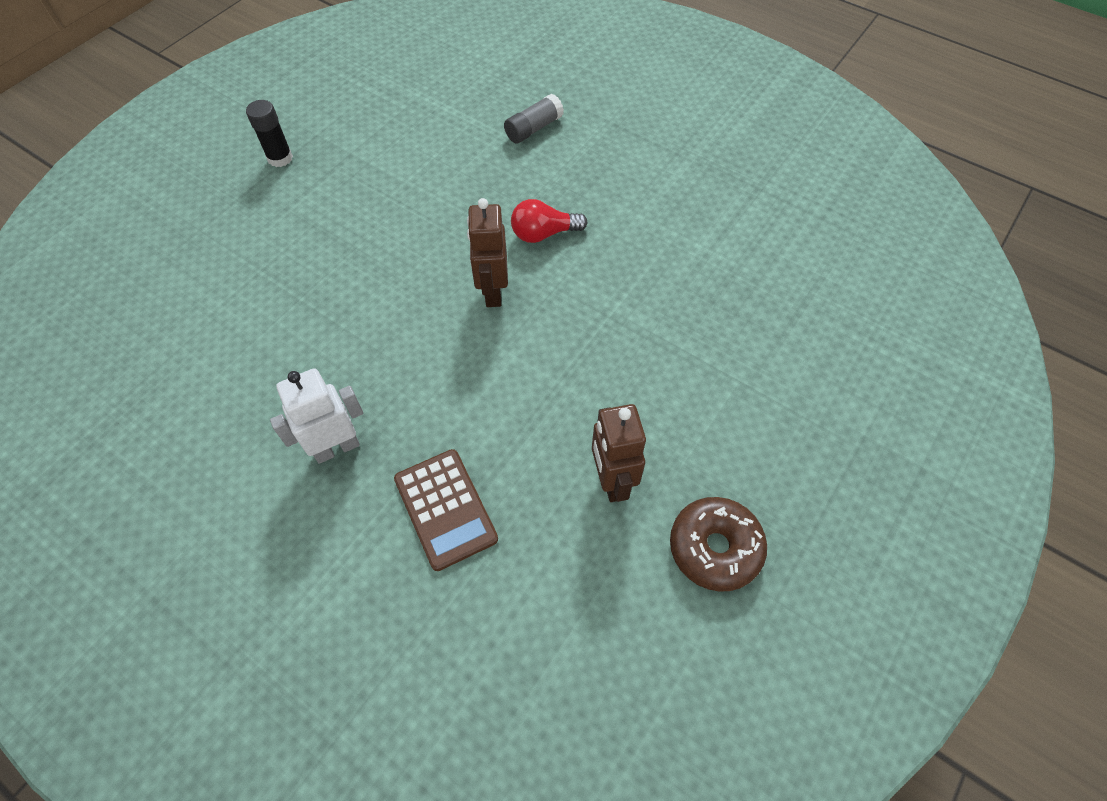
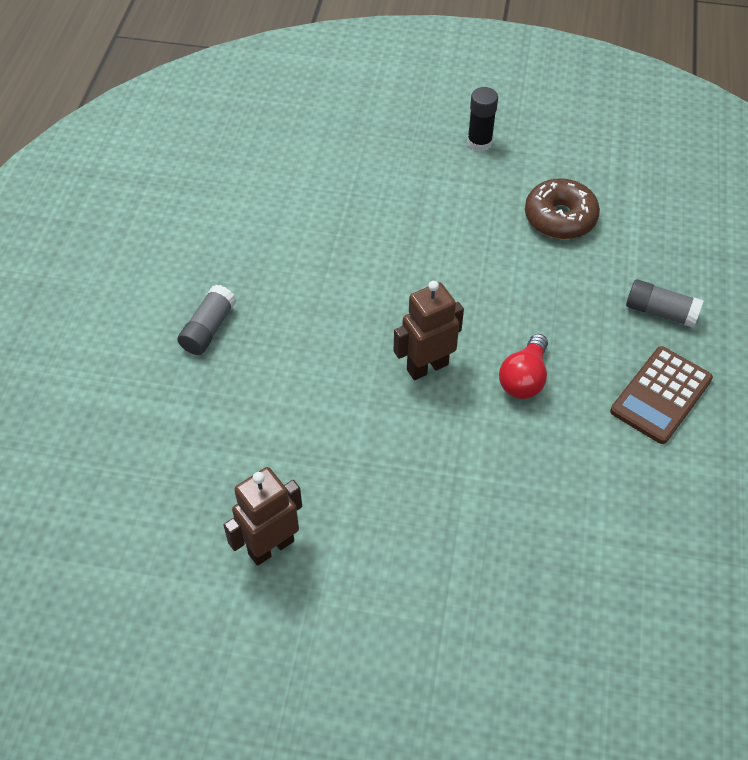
camera: 65 degrees right, 5 degrees down
white robot [270,368,363,464] -> grey glue stick [177,285,236,355]
brown calculator [394,449,498,571] -> brown calculator moved to [610,346,713,444]
red light bulb [511,199,588,243] -> red light bulb turned 120 degrees counterclockwise [499,334,548,399]
brown donut [670,497,767,592] -> brown donut moved to [525,179,600,239]

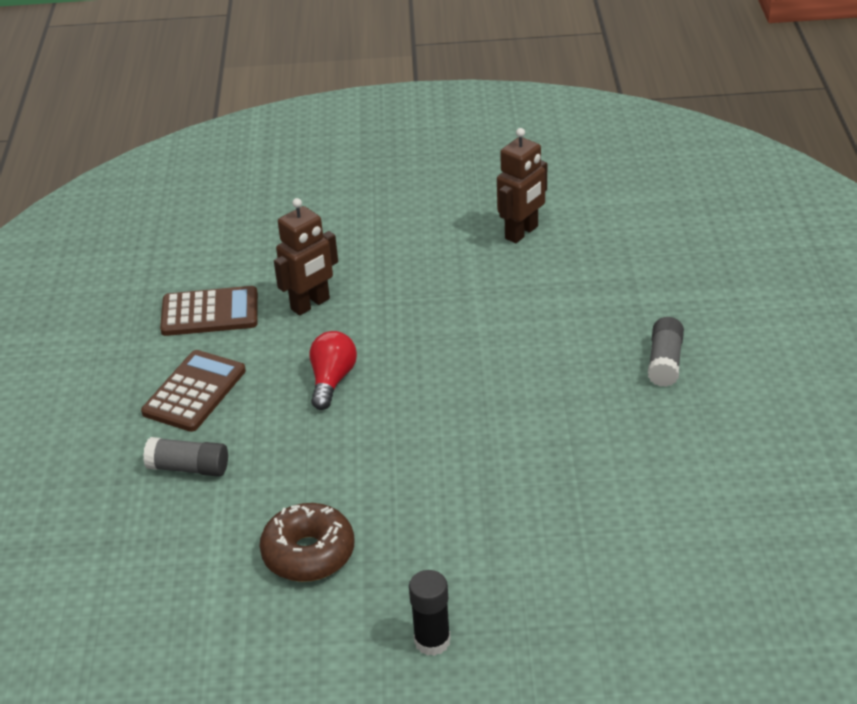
camera: 170 degrees right, 15 degrees down
brown robot [394,281,464,380] -> brown robot moved to [274,198,338,316]
none -> brown calculator [160,286,258,336]

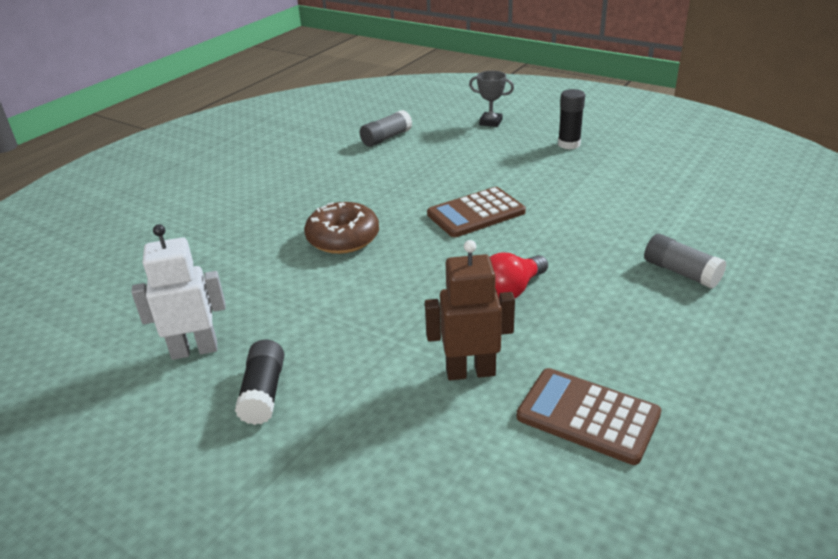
camera: 145 degrees left, 5 degrees down
brown calculator [141,350,246,432] -> brown calculator moved to [427,187,526,237]
brown donut [260,503,354,582] -> brown donut moved to [304,202,379,254]
brown robot [497,128,547,243] -> white robot [131,224,226,360]
grey glue stick [648,317,684,387] -> grey glue stick moved to [360,110,412,147]
none -> black glue stick [235,340,284,425]
none -> grey trophy [469,71,514,127]

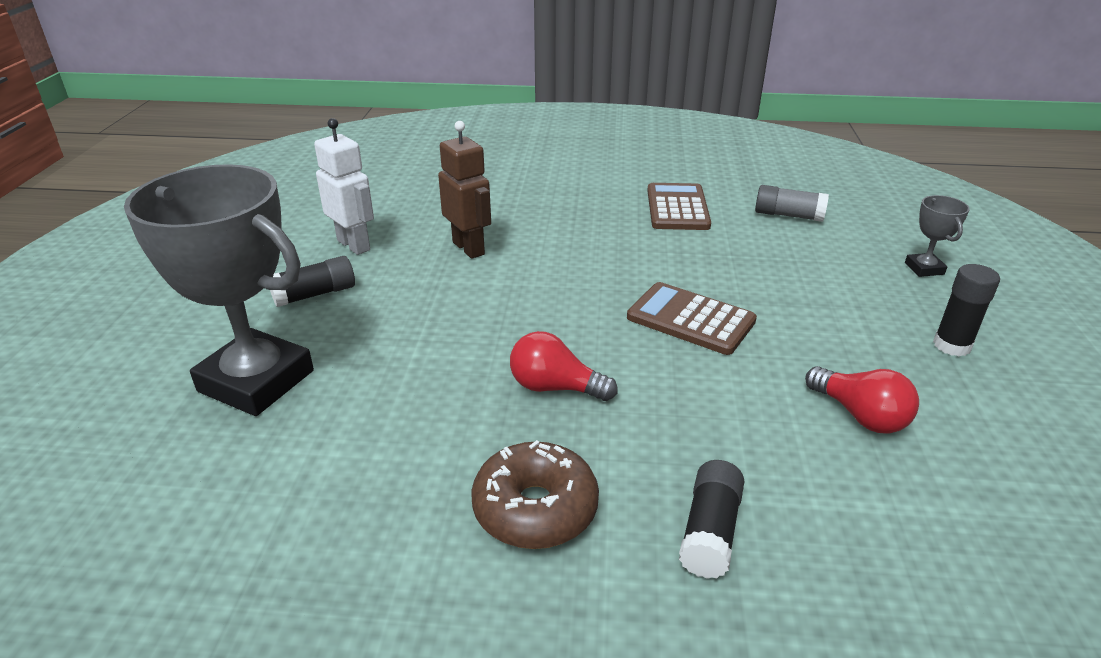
camera: 60 degrees right, 0 degrees up
brown donut [304,202,379,254] -> brown donut moved to [471,440,599,549]
brown robot [425,240,515,380] -> brown robot moved to [438,121,491,259]
brown calculator [517,368,661,465] -> brown calculator moved to [647,183,711,230]
grey glue stick [644,234,726,289] -> black glue stick [679,460,744,579]
none -> grey trophy [124,164,314,416]
none -> red light bulb [805,366,919,434]

